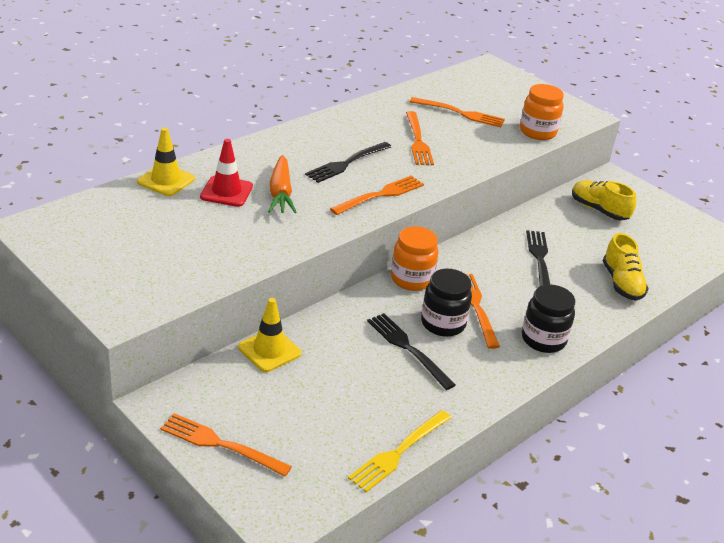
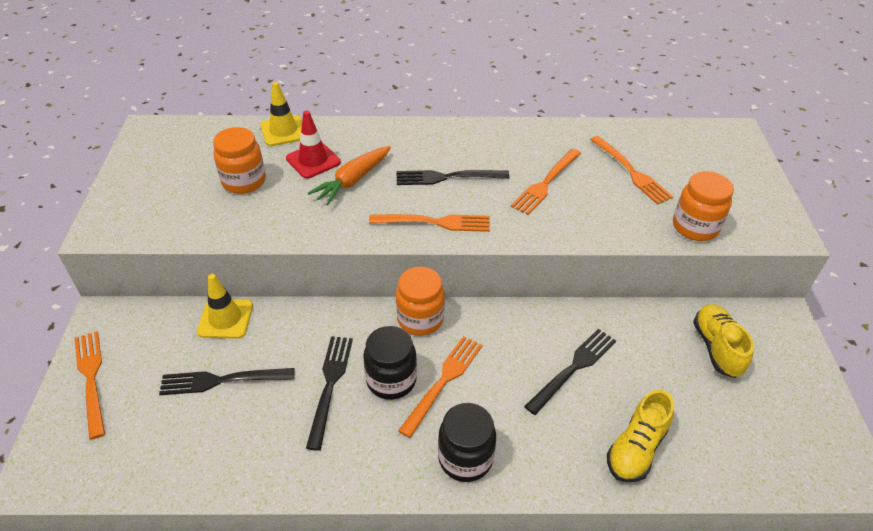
camera: 45 degrees right, 10 degrees up
yellow fork [348,410,451,493] -> none
none -> black fork [159,368,295,395]
none -> orange jar [213,127,266,194]

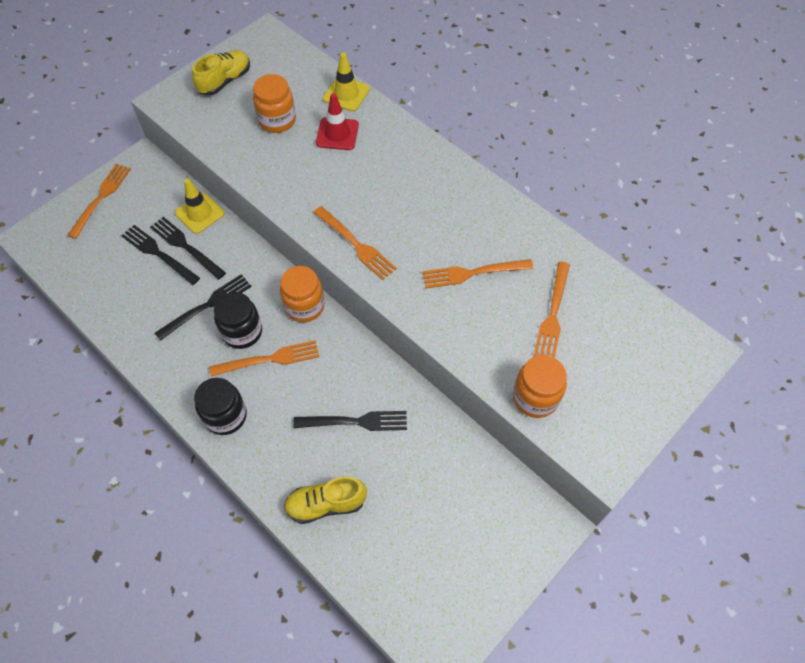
camera: 45 degrees right, 15 degrees up
orange carrot [308,146,391,206] -> none
black fork [397,170,509,185] -> black fork moved to [150,217,226,280]
yellow shoe [693,304,754,378] -> yellow shoe moved to [192,50,250,95]

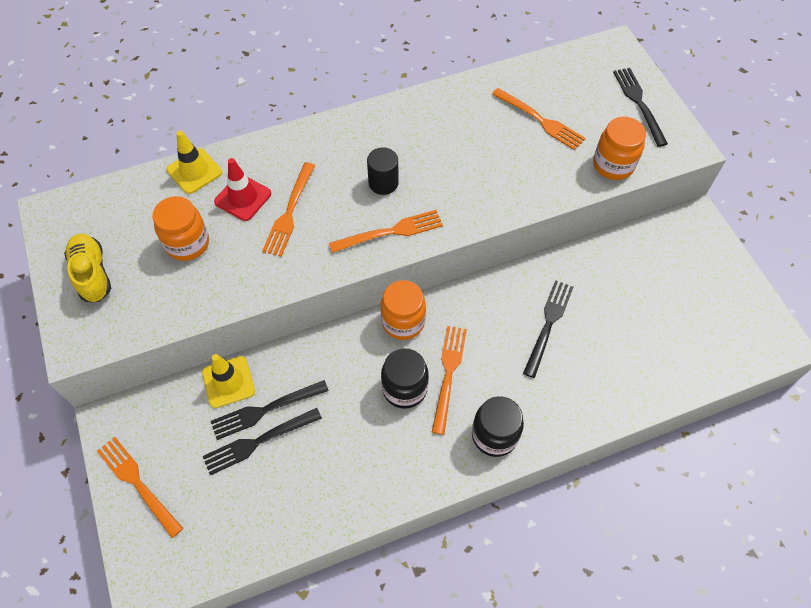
camera: 65 degrees left, 0 degrees up
black fork [155,274,252,341] -> black fork moved to [613,68,668,147]
yellow shoe [284,476,367,524] -> none
orange fork [422,259,534,288] -> orange fork moved to [262,162,315,257]
none -> black cylinder [367,147,399,195]

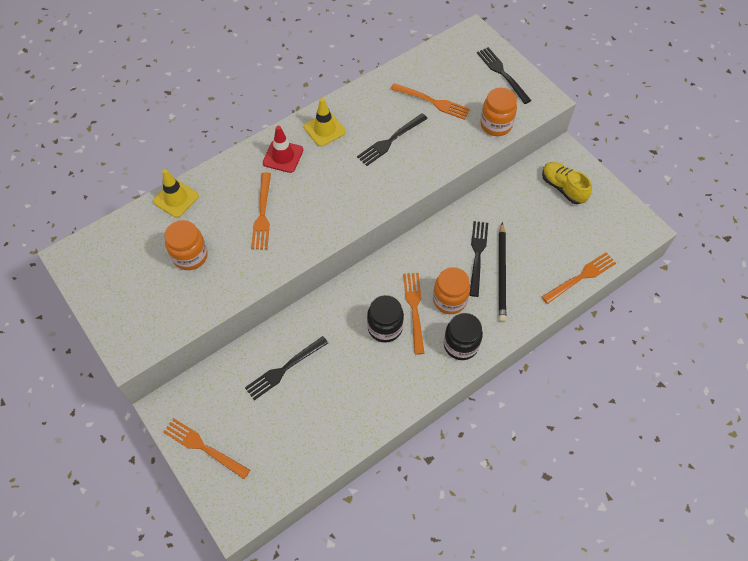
camera: 15 degrees left, 0 degrees up
yellow shoe [64,233,111,302] -> yellow shoe moved to [542,162,592,204]
yellow traffic cone [202,354,255,408] -> yellow traffic cone moved to [304,98,346,147]
black fork [203,408,322,476] -> black fork moved to [357,113,428,166]
red traffic cone [214,158,271,221] -> red traffic cone moved to [263,126,303,173]
orange fork [329,210,443,253] -> orange fork moved to [542,253,616,304]
black cylinder [367,147,399,195] -> none
orange jar [381,280,426,340] -> orange jar moved to [433,267,470,314]
none -> black pencil [499,222,506,322]

